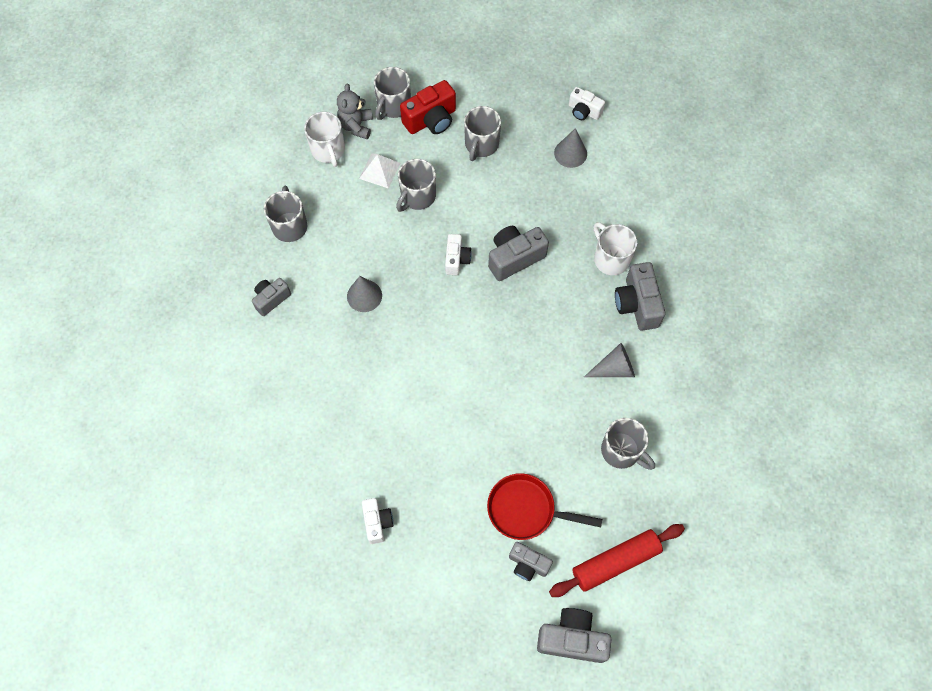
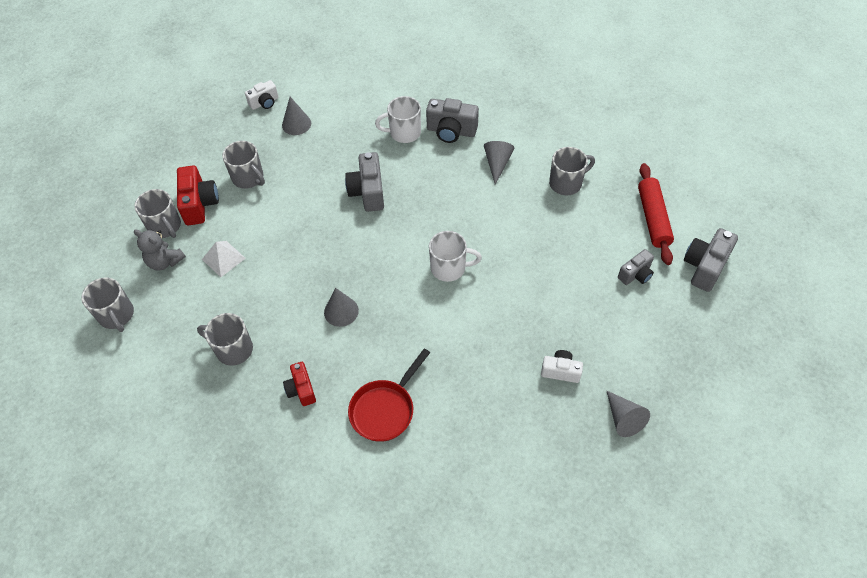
camera: 65 degrees left, 10 degrees down
grey camera [252,278,291,316] -> red camera [283,362,316,406]
white mug [304,112,345,167] -> white mug moved to [429,231,482,282]
grey mug [396,159,436,212] -> grey mug moved to [82,278,134,332]
white camera [445,234,472,275] -> none
red pan [487,473,602,540] -> red pan moved to [348,348,430,442]
none -> grey cone [607,391,650,437]

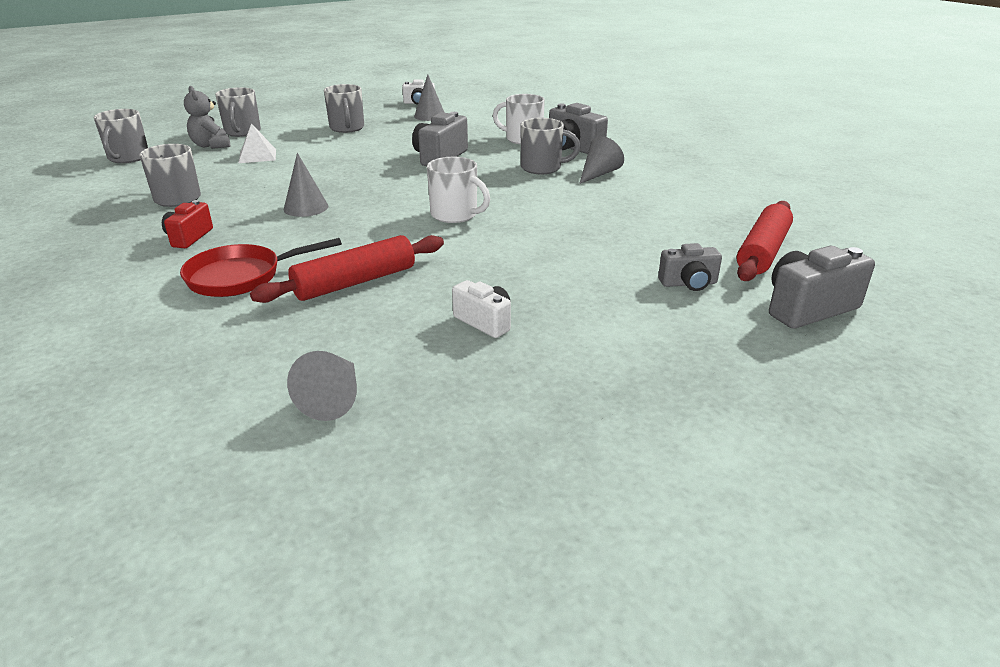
camera: 30 degrees right, 25 degrees down
red camera [177,165,219,226] -> none
grey mug [549,147,595,195] -> grey mug moved to [521,118,580,174]
grey cone [607,391,650,437] -> grey cone moved to [287,351,357,421]
none -> red rolling pin [250,235,444,303]

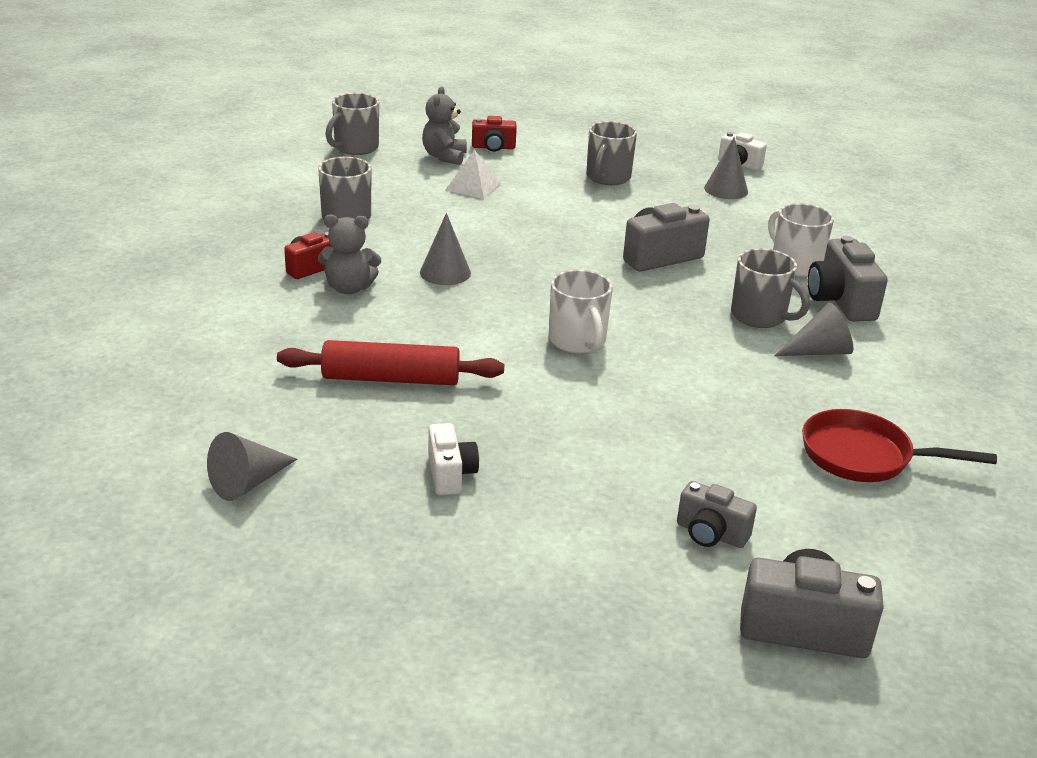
camera: 35 degrees right, 0 degrees up
red pan [180,238,342,297] -> red pan moved to [802,409,997,482]
grey mug [215,87,261,137] -> red camera [472,116,517,152]
red rolling pin [737,201,793,281] -> none
none -> grey teddy bear [318,214,381,294]

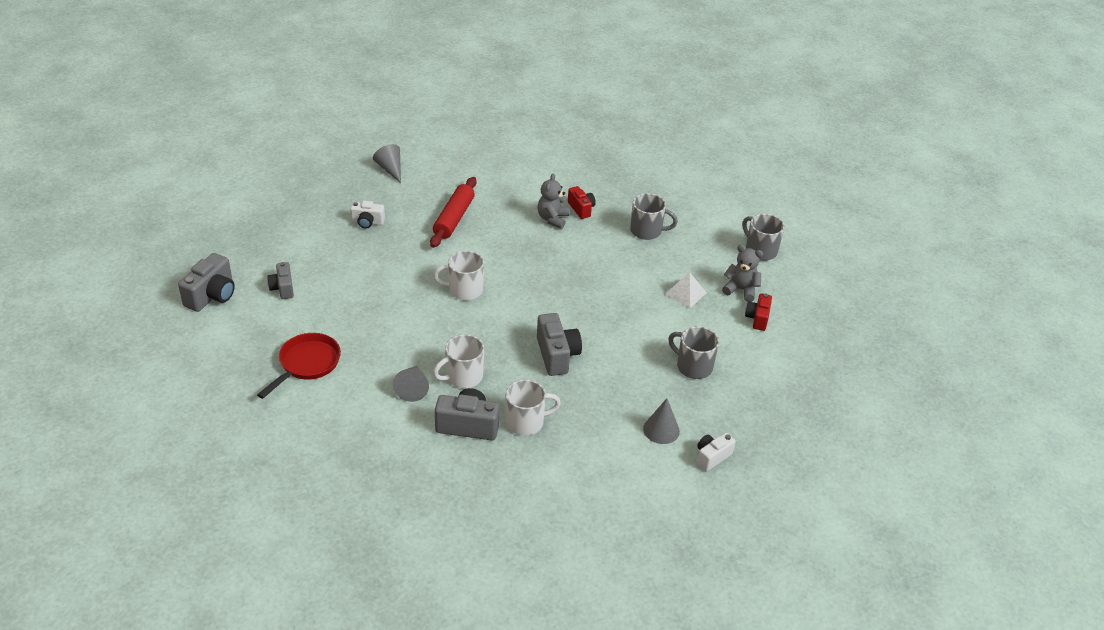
camera: 105 degrees right, 10 degrees up
grey cone [420,213,471,285] -> none
grey camera [677,481,757,548] -> grey camera turned 60 degrees counterclockwise [267,262,294,299]
grey mug [731,248,810,328] -> white mug [433,334,484,388]

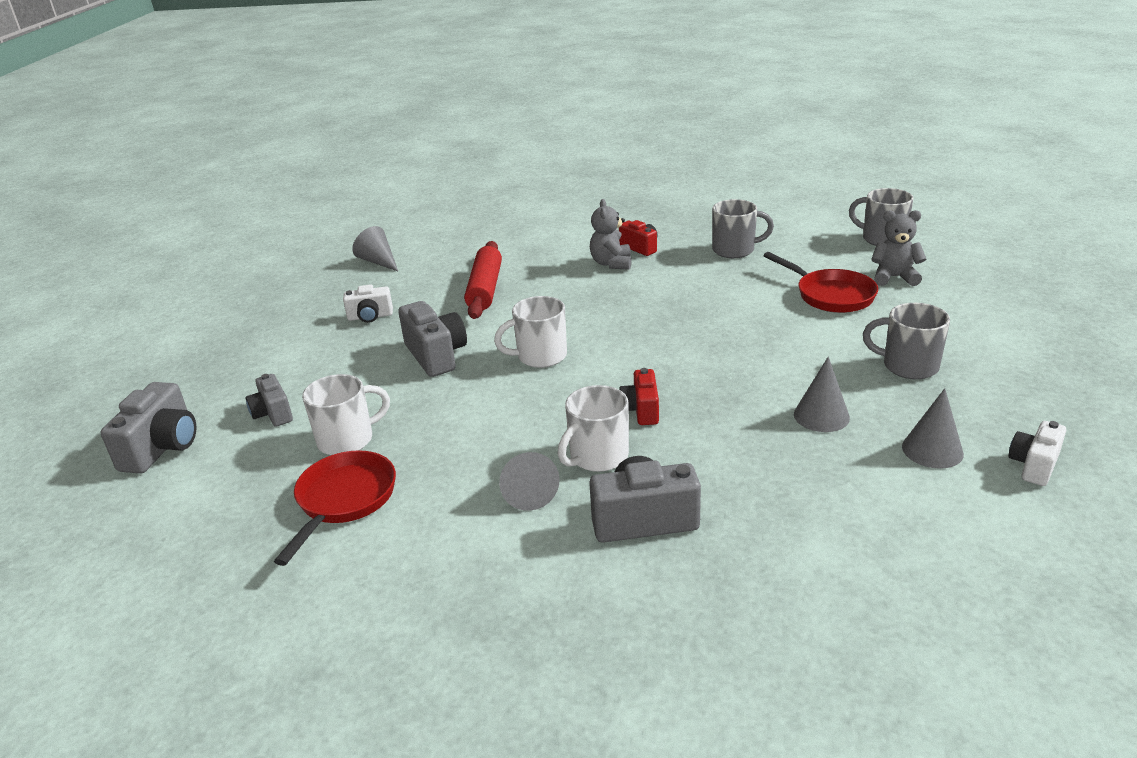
camera: 10 degrees left, 10 degrees down
white mug [506,379,561,436] -> white mug moved to [302,374,390,455]
grey camera [537,313,582,376] -> grey camera moved to [398,301,467,377]
white pyramid [665,272,707,308] -> red pan [763,252,878,313]
red camera [745,293,772,331] -> red camera moved to [620,368,659,425]
none -> grey cone [794,357,850,432]

